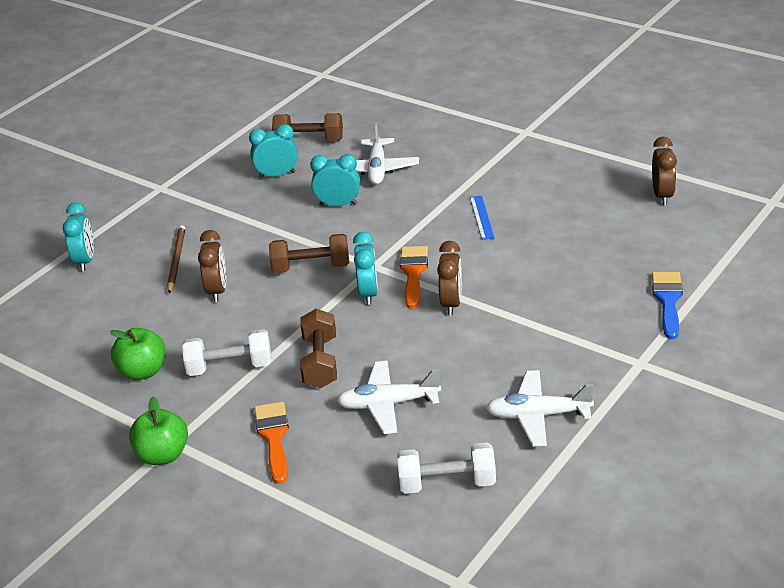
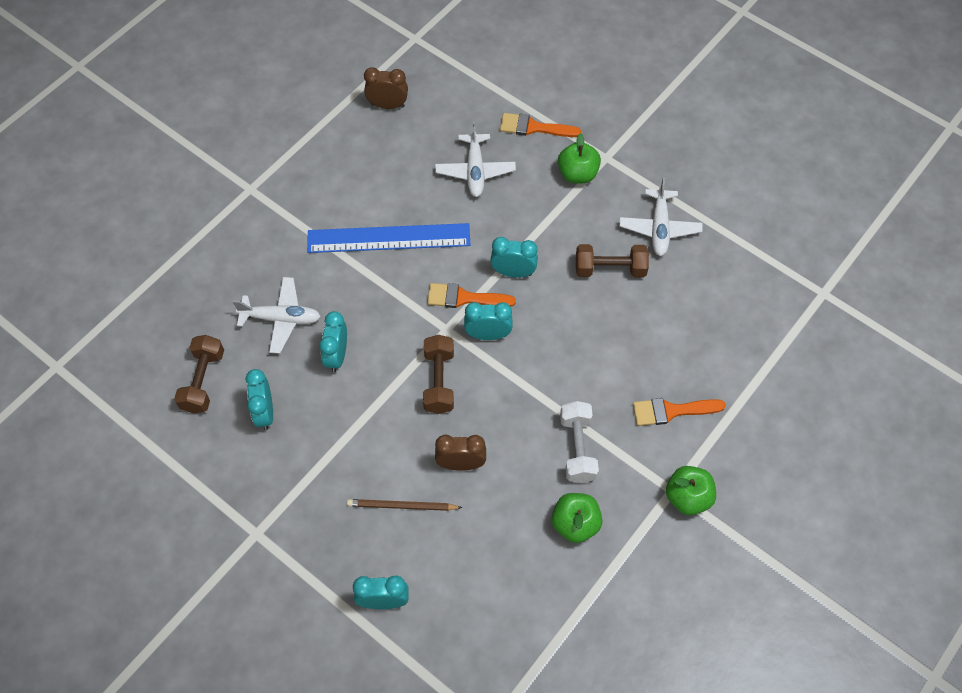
camera: 90 degrees left, 25 degrees up
brown dumbbell [300,309,337,388] -> brown dumbbell moved to [576,244,649,277]
white plane [337,360,441,434] -> white plane moved to [435,121,516,197]
white dumbbell [397,442,496,494] -> none
brown clock [437,241,462,315] -> turquoise clock [490,237,538,278]
blue ruler [470,196,494,240] -> blue ruler [307,223,470,253], size x2.29
blue brush [652,272,683,339] -> orange brush [500,113,581,137]
none -> green apple [558,133,601,183]

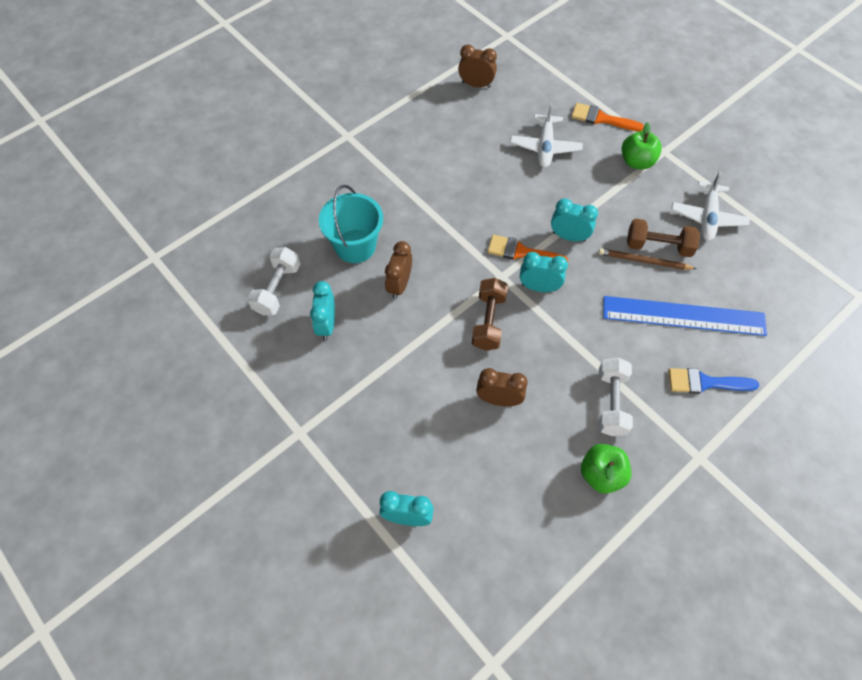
camera: 10 degrees right, 0 degrees up
brown dumbbell [174,335,224,413] -> white dumbbell [247,247,301,316]
white plane [233,277,321,354] -> turquoise bucket [319,185,383,263]
blue ruler [307,223,470,253] -> blue ruler moved to [603,296,767,336]
turquoise clock [319,311,347,372] -> brown clock [385,241,412,299]
brown pencil [347,499,463,511] -> brown pencil moved to [599,249,696,270]
orange brush [633,398,726,426] -> blue brush [668,368,759,394]
green apple [666,466,716,515] -> none

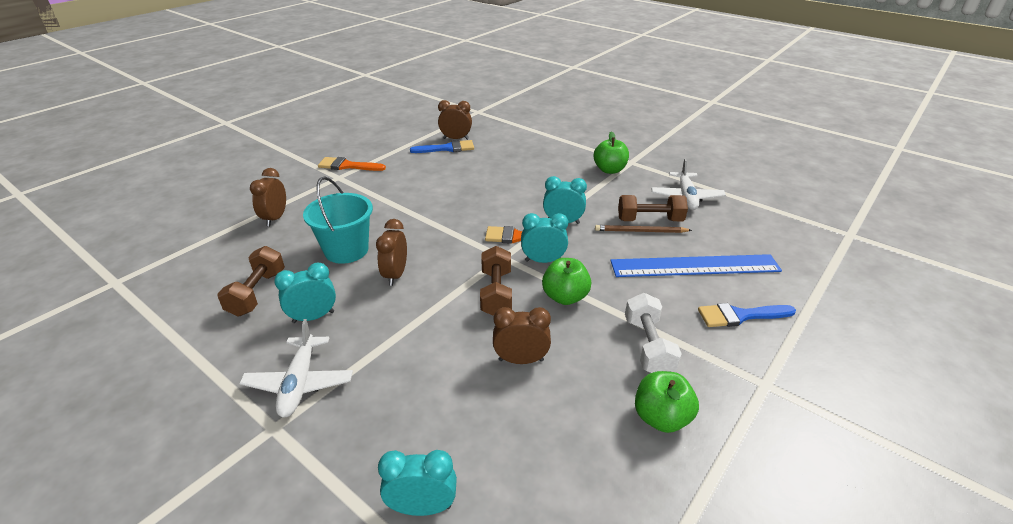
camera: 10 degrees left, 25 degrees down
white dumbbell [247,247,301,316] -> brown dumbbell [217,246,285,316]
turquoise clock [310,281,335,340] -> turquoise clock turned 75 degrees clockwise [274,263,336,323]
white plane [510,102,583,168] -> white plane moved to [239,319,353,418]
orange brush [571,103,644,131] -> orange brush moved to [318,157,386,171]
none -> brown clock [250,168,286,226]
none -> blue brush [410,140,474,153]
none -> green apple [542,258,591,305]

